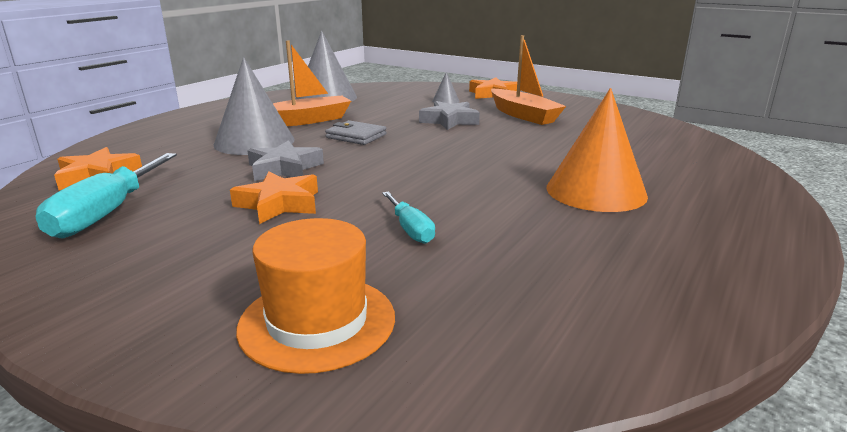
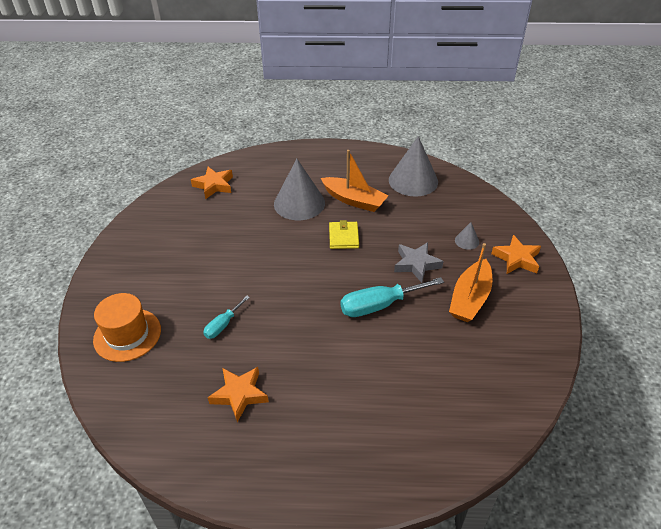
camera: 60 degrees right, 20 degrees up
turquoise screwdriver [35,153,177,238] -> turquoise screwdriver moved to [341,277,444,317]
orange star [230,171,318,224] -> orange star moved to [208,367,269,422]
grey star [247,140,324,181] -> none
grey wallet [325,120,386,145] -> yellow wallet [329,220,359,249]
orange cone [546,88,648,212] -> none

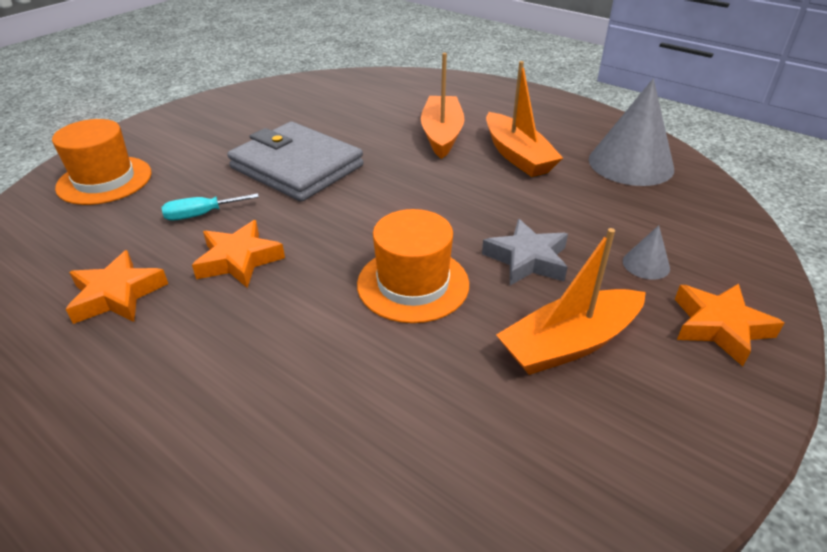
camera: 35 degrees right, 5 degrees down
orange star [191,167,233,199] -> orange star moved to [192,220,285,288]
grey cone [274,159,325,220] -> orange boat [421,53,465,159]
yellow wallet [329,220,359,249] -> none
turquoise screwdriver [341,277,444,317] -> orange hat [357,209,469,323]
none -> grey wallet [227,122,363,202]

